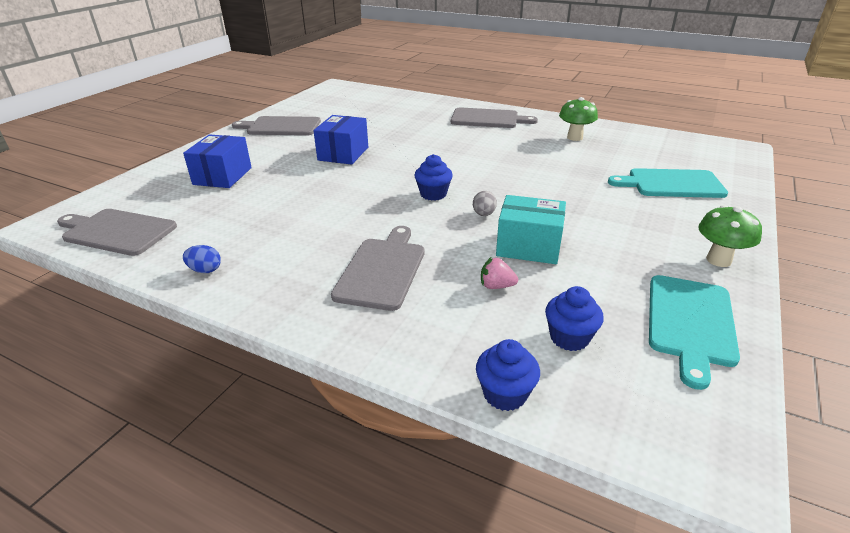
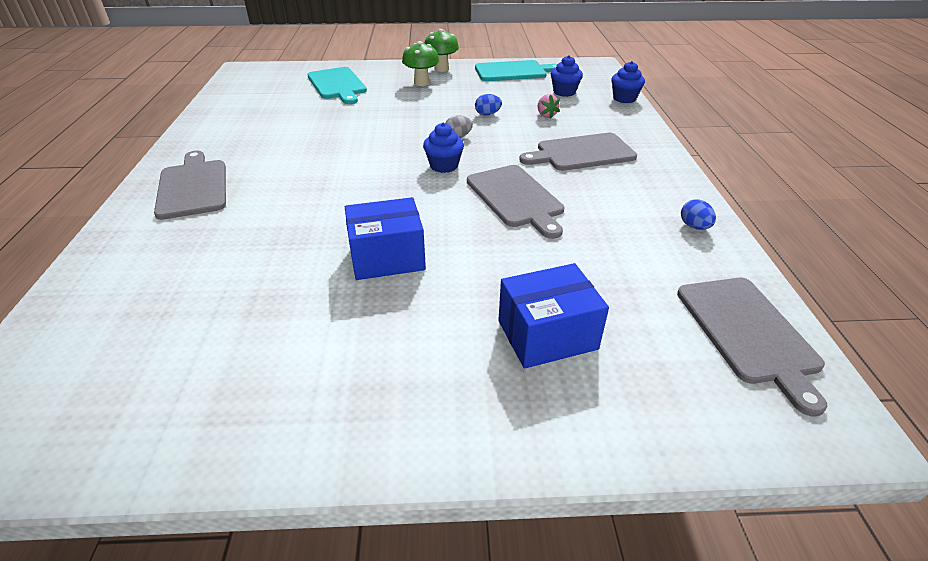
camera: 120 degrees left, 5 degrees up
grey cutting board [232,116,321,136] -> grey cutting board moved to [467,165,564,239]
turquoise box [496,195,566,264] -> blue egg [475,94,502,116]
green mushroom [559,97,598,141] -> green mushroom moved to [402,41,439,86]

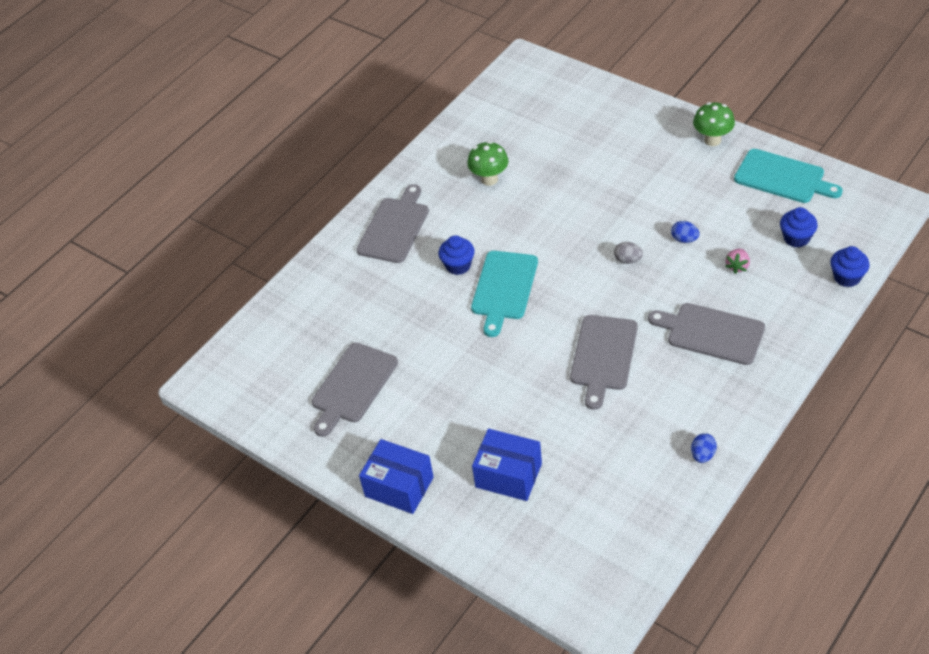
camera: 45 degrees right, 10 degrees up
turquoise cutting board [307,67,367,104] -> turquoise cutting board moved to [471,251,538,337]
blue box [345,197,426,280] -> blue box moved to [359,439,434,514]
green mushroom [402,41,439,86] -> green mushroom moved to [467,141,508,186]
blue cupcake [423,123,464,173] -> blue cupcake moved to [439,235,475,275]
grey cutting board [677,278,827,416] -> grey cutting board moved to [312,343,398,437]

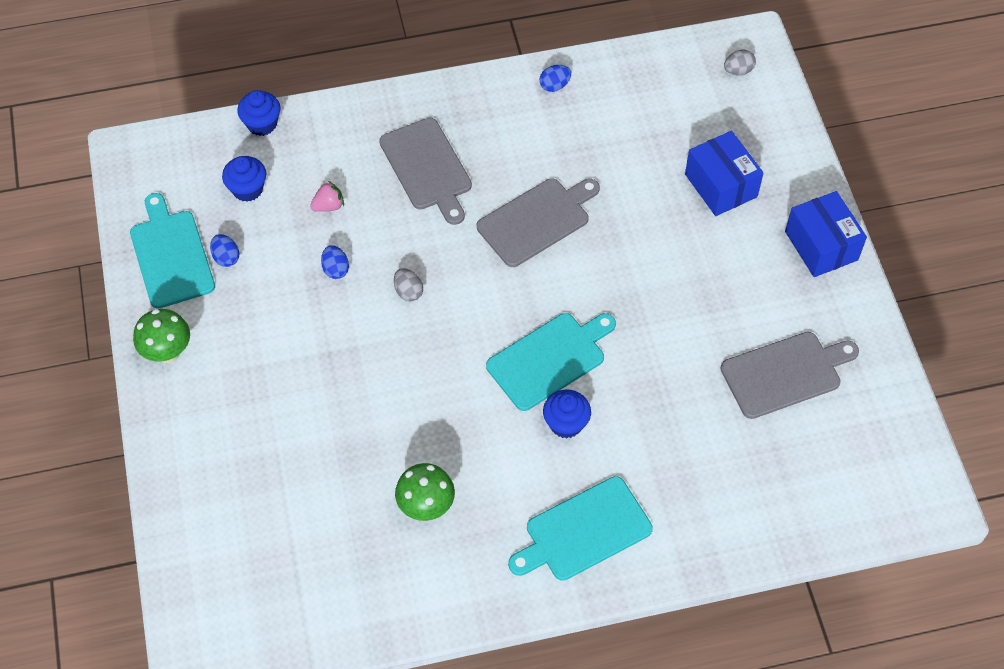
camera: 145 degrees left, 10 degrees up
grey cutting board [357,184,429,263] -> turquoise cutting board [508,476,653,581]
none -> blue egg [210,234,239,267]
none -> grey egg [724,49,756,75]

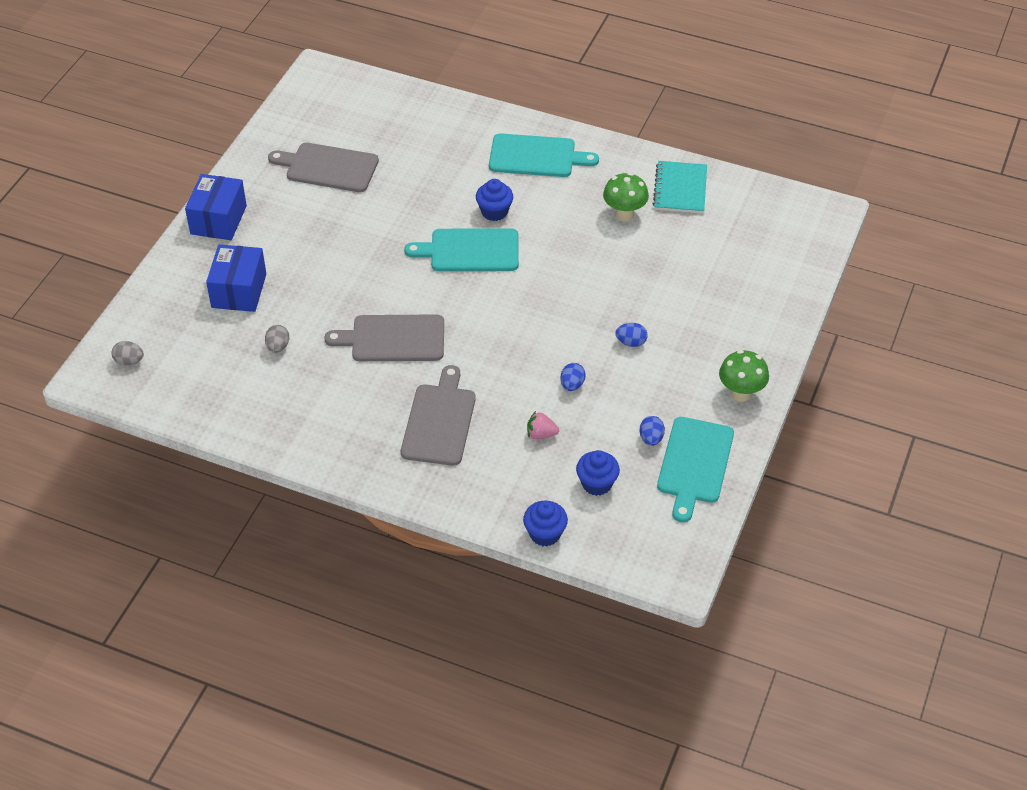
camera: 145 degrees left, 10 degrees down
grey egg [394,268,423,302] -> grey egg moved to [265,325,289,353]
blue egg [540,65,571,92] -> blue egg moved to [615,323,648,347]
none -> turquoise notebook [653,161,707,214]

